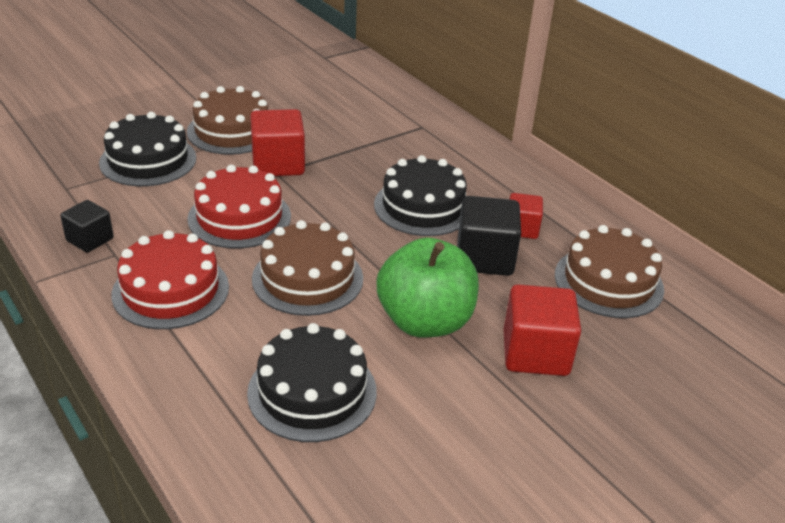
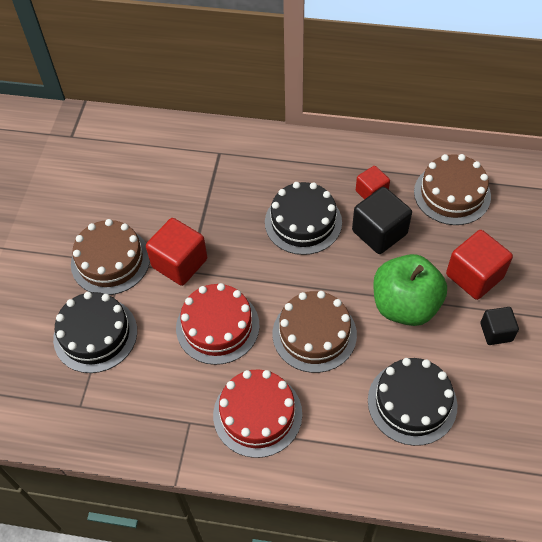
camera: 40 degrees left, 20 degrees up
black cube [60,200,114,253] -> black cube moved to [480,307,519,345]

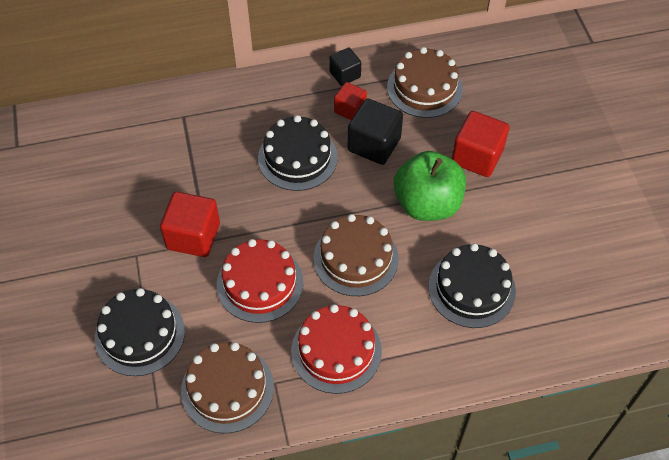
camera: 25 degrees left, 0 degrees up
brown cake [71,219,150,295] -> brown cake moved to [181,342,274,433]
black cube [480,307,519,345] -> black cube moved to [329,48,361,86]

